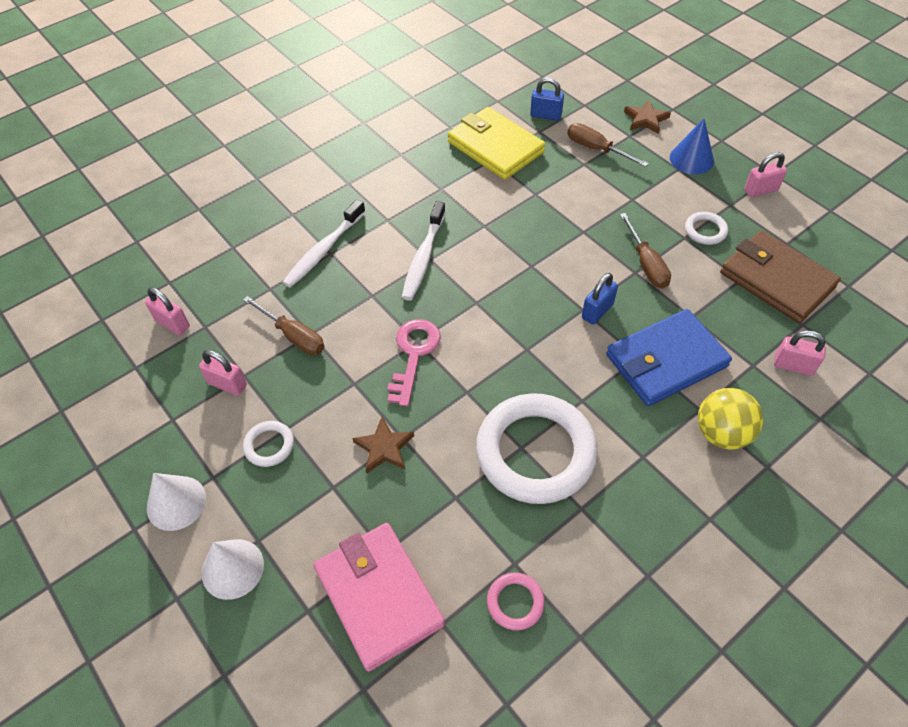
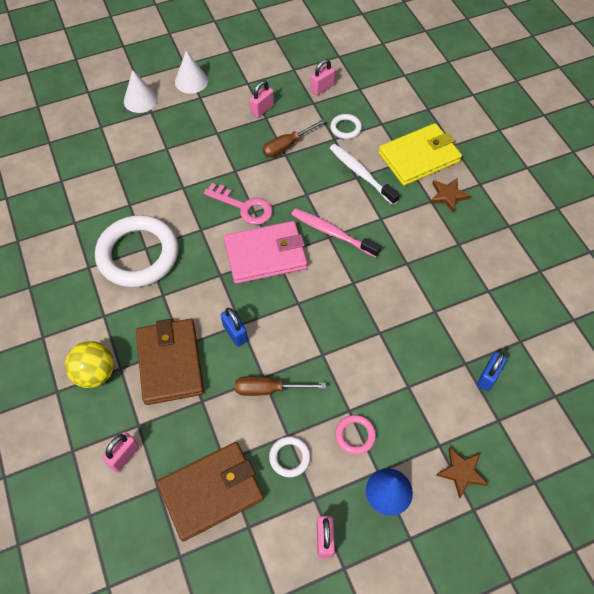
camera: 105 degrees right, 5 degrees up
white ring [243,421,294,467] -> white ring moved to [330,114,362,139]
pink wallet [313,523,445,672] -> pink wallet moved to [224,221,307,284]
brown star [352,417,414,473] -> brown star moved to [430,178,471,213]
white toothbrush [402,201,446,301] -> pink toothbrush [291,208,381,257]
yellow wallet [448,107,545,180] -> yellow wallet moved to [378,123,462,186]
pink ring [487,572,545,630] -> pink ring moved to [335,415,376,455]
brown screwdriver [567,123,649,167] -> none
blue wallet [606,309,732,406] -> brown wallet [136,319,204,405]

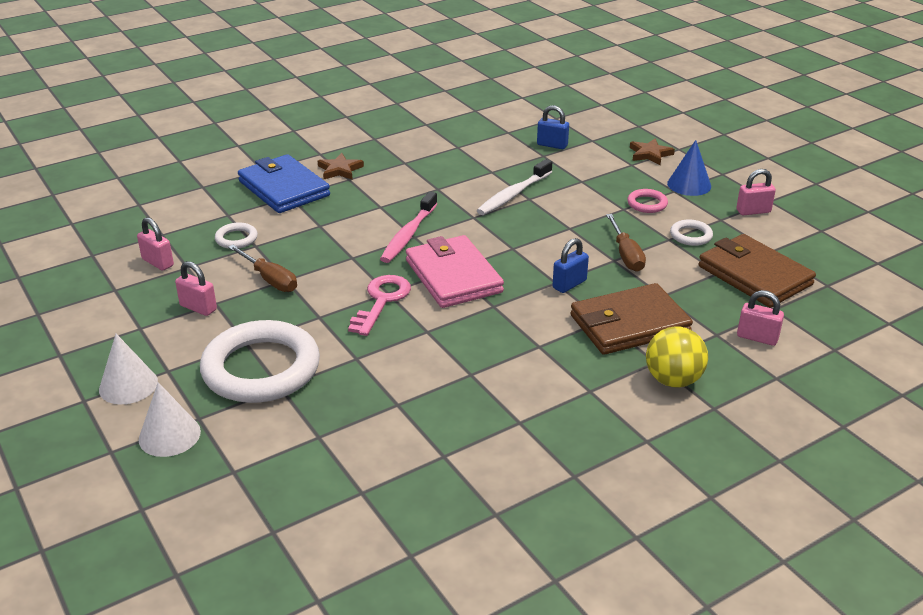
camera: 100 degrees left, 25 degrees down
white ring [95,215,178,288] -> white ring moved to [200,320,320,403]
white toothbrush [330,144,399,205] -> white toothbrush moved to [476,159,552,215]
yellow wallet [378,123,462,186] -> blue wallet [238,154,330,213]

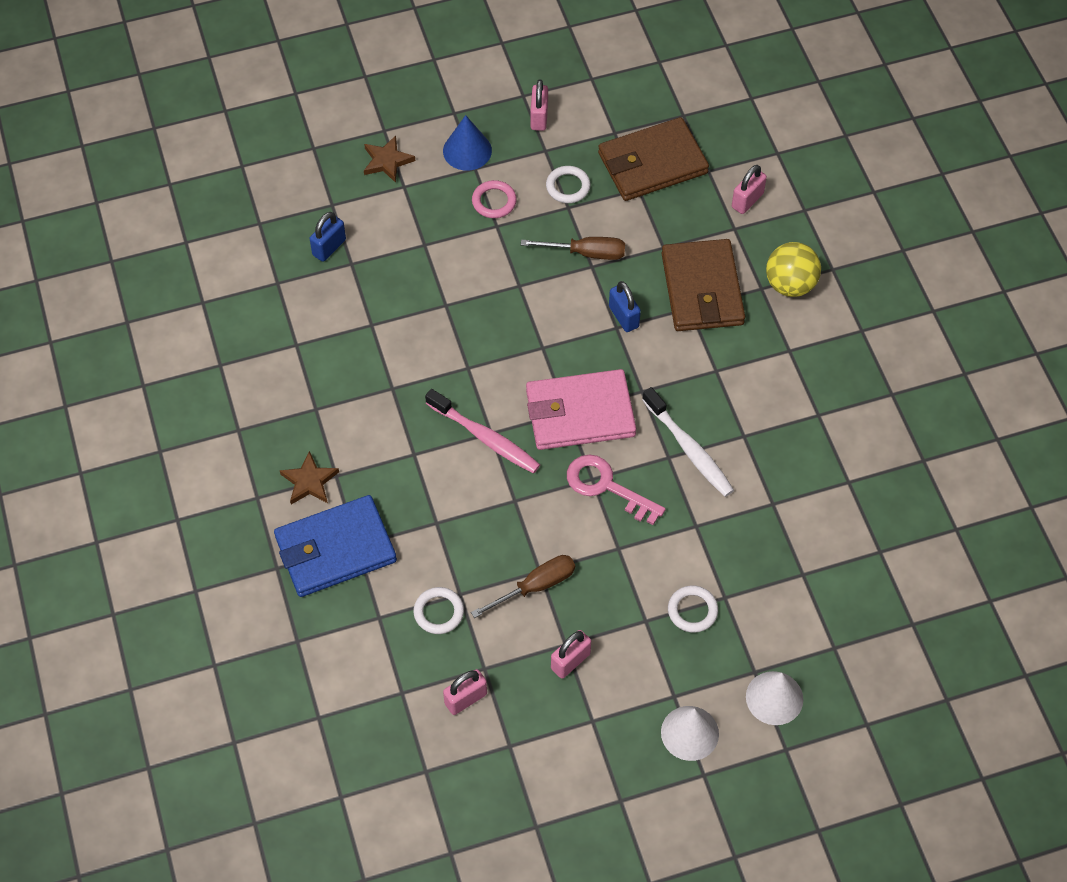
camera: 75 degrees left, 25 degrees up
white ring [200,320,320,403] -> white ring [668,585,718,633], size x0.43
white toothbrush [476,159,552,215] -> white toothbrush moved to [642,387,734,497]

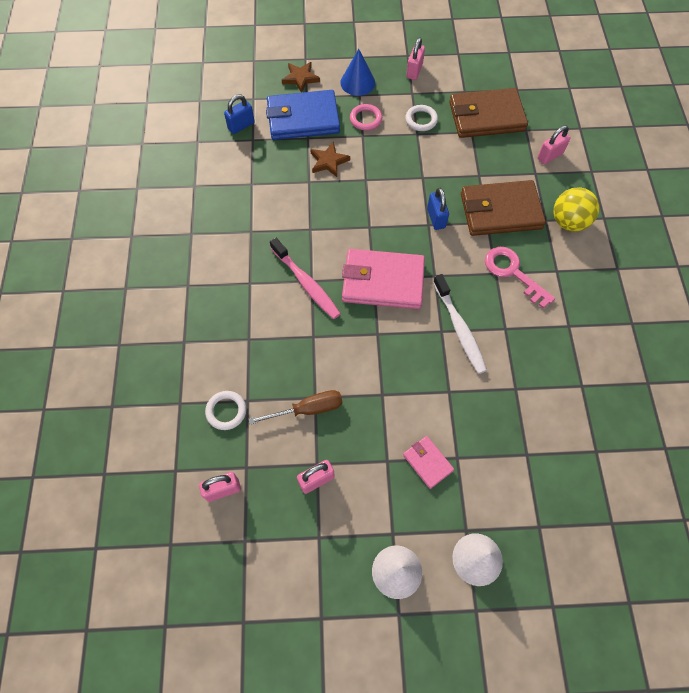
camera: 15 degrees right, 5 degrees up
blue wallet [274,495,397,597] -> blue wallet moved to [266,90,340,140]
brown star [279,451,339,504] -> brown star moved to [310,142,350,177]
brown screwdriver [521,237,625,260] -> none
pink key [567,455,666,525] -> pink key moved to [485,247,555,308]
brown wallet [662,239,745,331] -> brown wallet turned 75 degrees clockwise [461,180,546,236]
white ring [668,585,718,633] -> pink wallet [403,436,454,489]

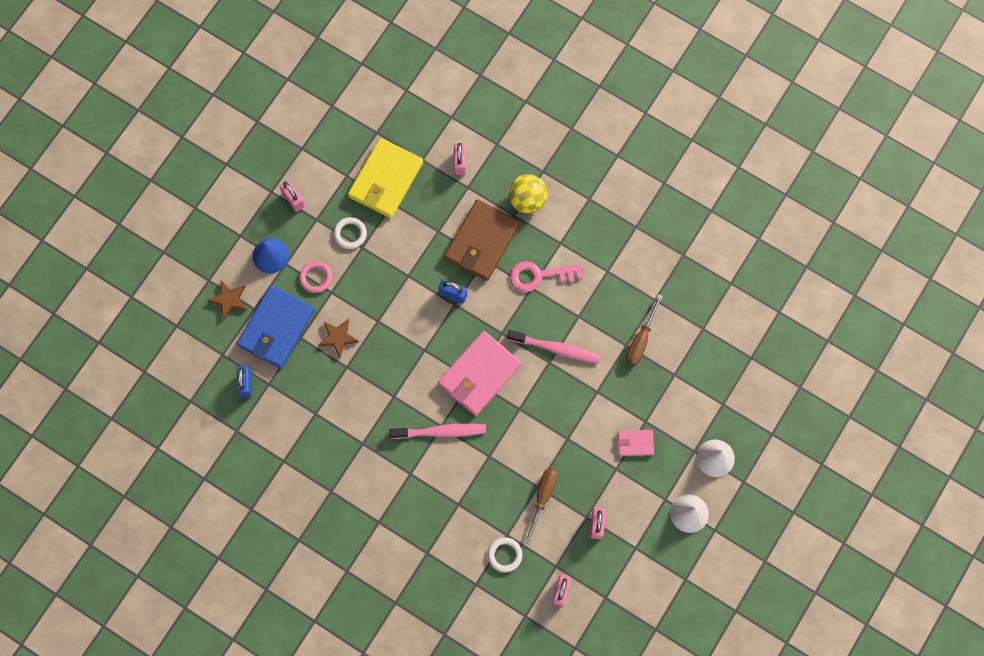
camera: 55 degrees left, 10 degrees up
white toothbrush [433,274,487,374] -> pink toothbrush [507,330,601,363]
brown wallet [449,88,528,138] -> yellow wallet [348,138,423,218]
none -> brown screwdriver [626,294,663,365]

